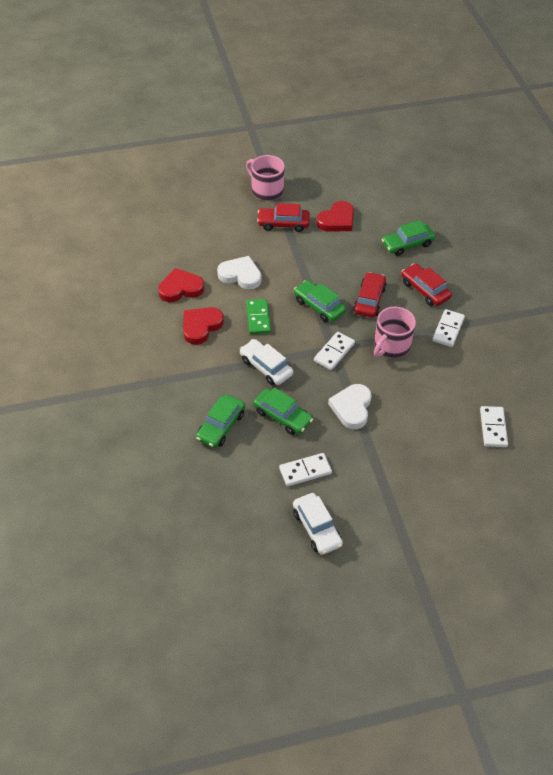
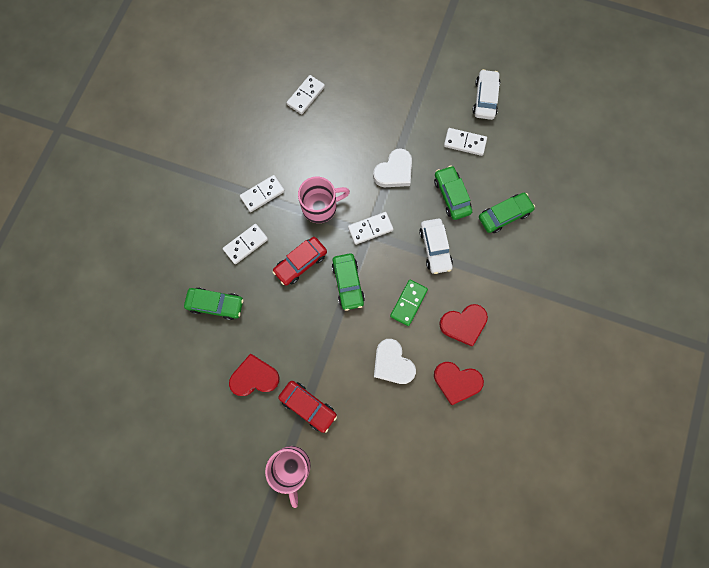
camera: 145 degrees left, 25 degrees up
red car [401,263,452,306] -> white domino [223,224,268,264]

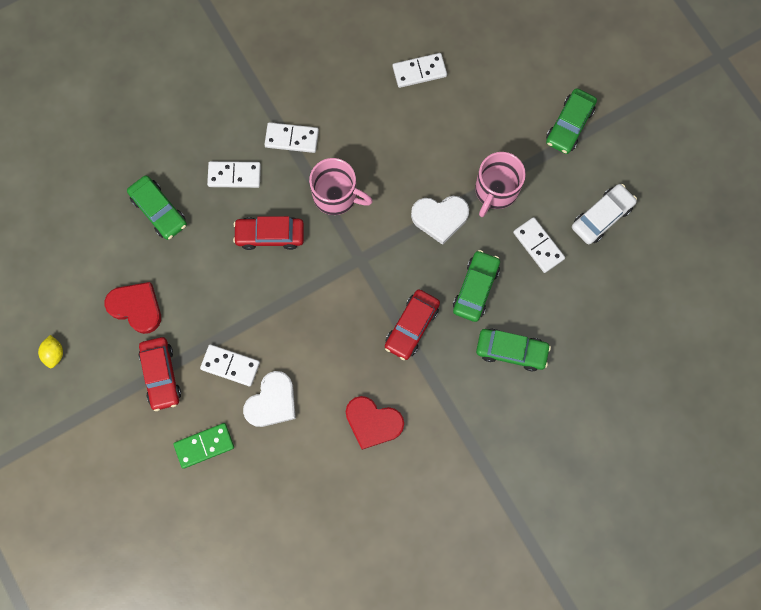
camera: 40 degrees right, 0 degrees up
pink mug [265,446,311,508] -> pink mug moved to [475,152,526,217]
green car [332,253,365,311] -> green car moved to [546,88,597,154]
white domino [348,212,394,245] -> white domino moved to [200,344,260,386]
white heart [374,339,416,384] -> white heart turned 150 degrees counterclockwise [243,371,296,427]
green domino [390,280,428,326] -> green domino moved to [173,423,234,469]
white car [419,218,453,274] -> red car [385,290,440,360]
red heart [434,362,484,405] -> none
none -> yellow lemon [38,335,63,368]

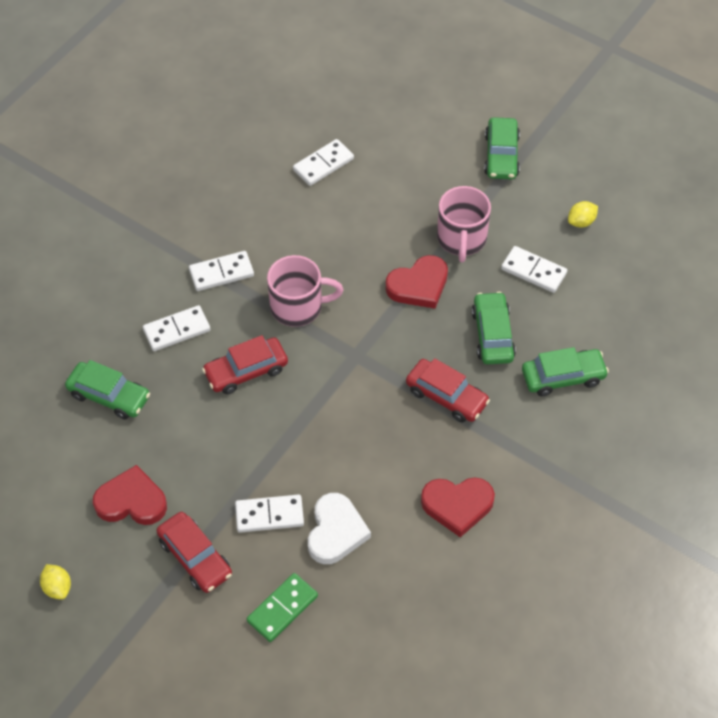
camera: 25 degrees left, 20 degrees down
red car [385,290,440,360] -> red car turned 60 degrees counterclockwise [406,358,490,423]
white heart [411,196,469,245] -> red heart [386,255,448,309]
white car [572,184,637,244] -> yellow lemon [568,201,598,228]

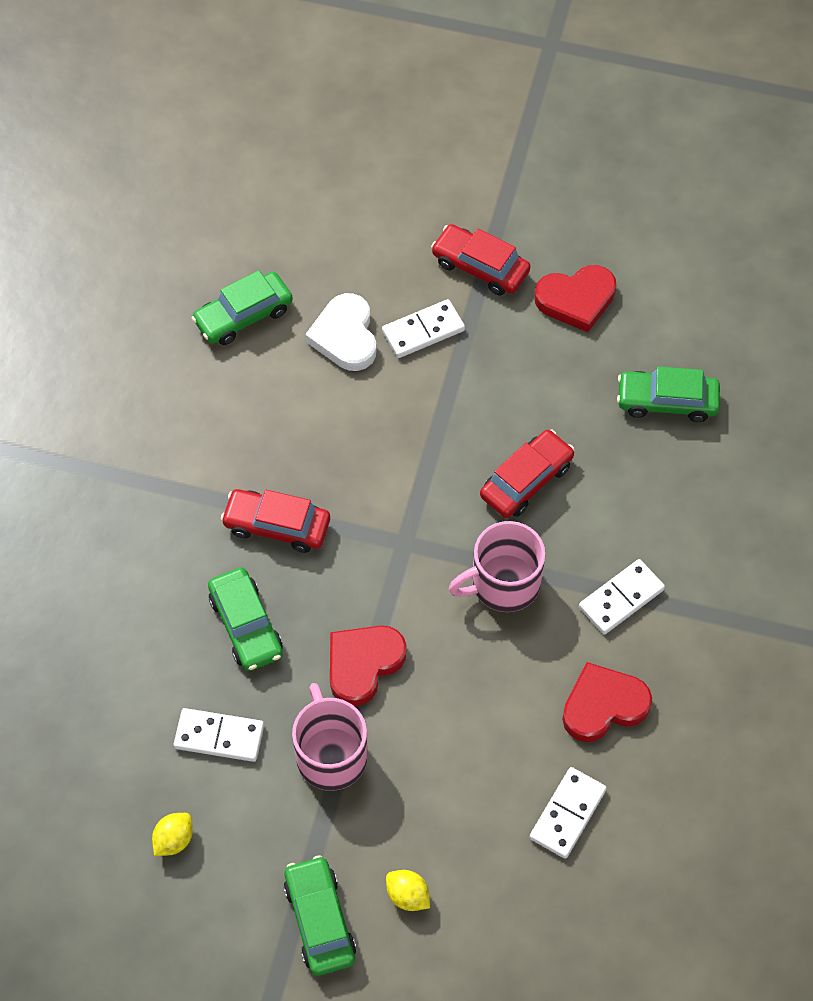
camera: 160 degrees right, 5 degrees up
yellow lemon [40,564,71,600] -> yellow lemon moved to [386,870,430,911]
white domino [143,305,210,351] -> none
green domino [247,573,318,642] -> none
red heart [421,477,495,537] -> red heart moved to [562,662,652,742]
green car [522,347,609,396] -> green car moved to [191,270,293,345]

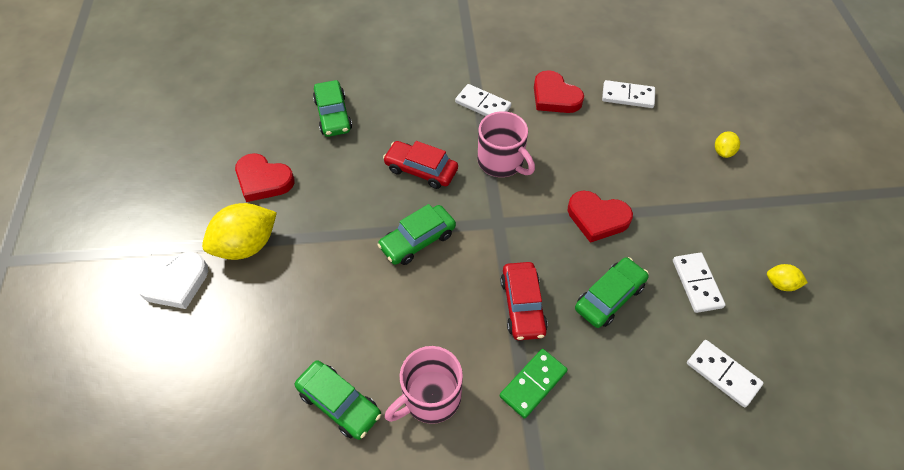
camera: 110 degrees left, 5 degrees down
green car [284,855,356,976] -> green car moved to [377,204,456,265]
pink mug [292,683,368,791] -> pink mug moved to [385,346,463,424]
white heart [305,293,376,371] -> white heart moved to [136,252,208,309]
white domino [382,299,465,358] -> white domino moved to [687,340,764,407]
red car [431,224,531,296] -> yellow lemon [202,203,277,260]
red heart [534,265,616,332] -> red heart turned 150 degrees clockwise [235,153,294,202]
none -> green domino [500,349,567,419]

